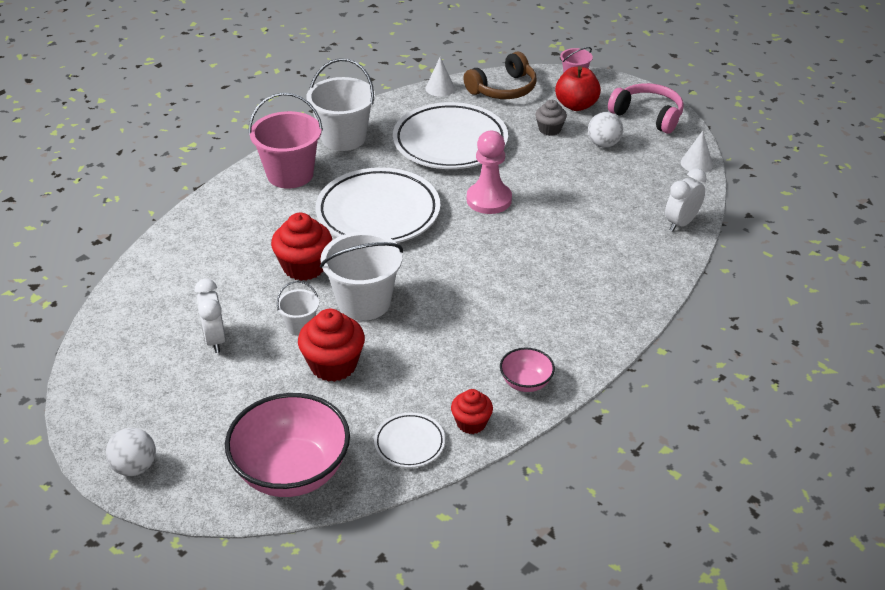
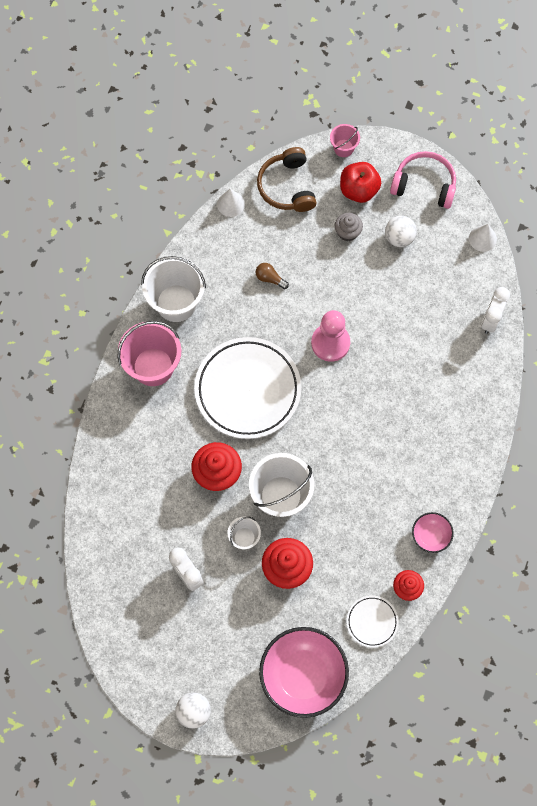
camera: 20 degrees left, 30 degrees up
white plate [393,102,508,169] -> brown light bulb [256,263,289,289]
brown headphones [463,52,537,99] -> brown headphones turned 135 degrees clockwise [257,147,317,212]

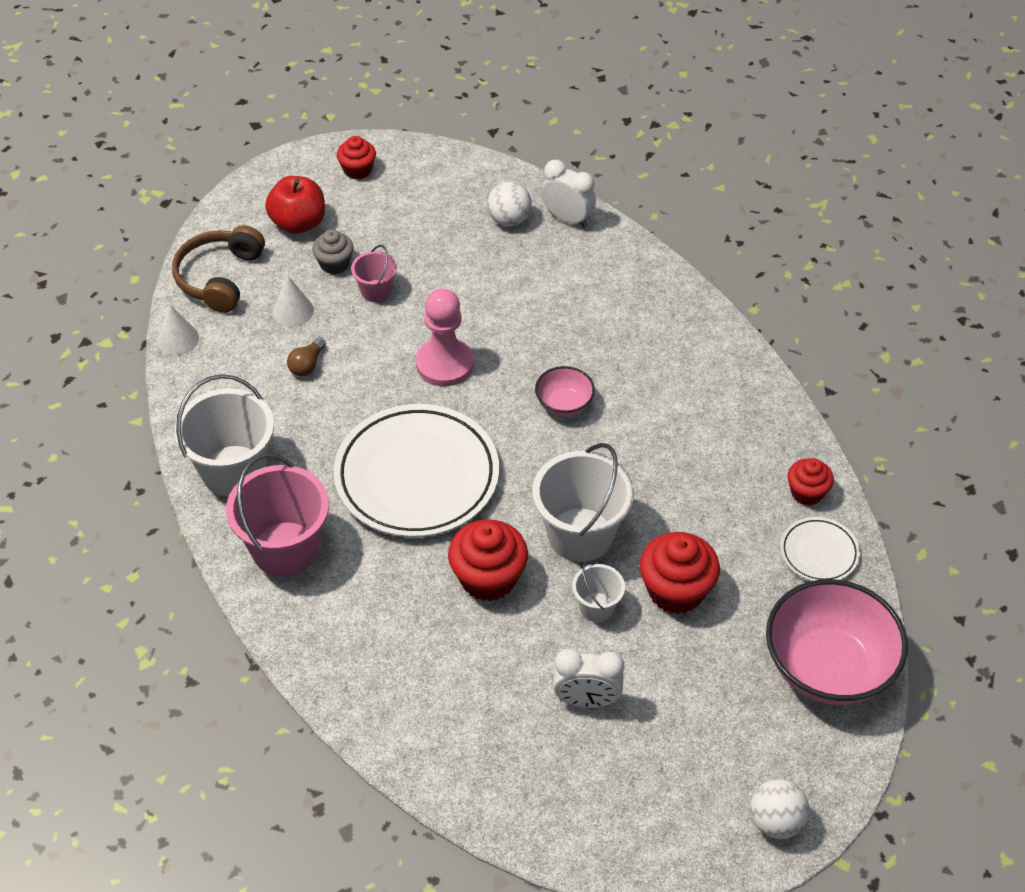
camera: 50 degrees left, 20 degrees down
brown light bulb [256,263,289,289] -> brown light bulb turned 45 degrees counterclockwise [287,338,326,376]
brown headphones [257,147,317,212] -> brown headphones turned 75 degrees clockwise [172,225,265,313]
pink bucket [330,124,360,157] -> pink bucket moved to [351,245,397,302]
white ball [385,216,417,247] -> white ball moved to [487,182,532,227]
pink headphones [390,151,456,209] -> red cupcake [337,136,376,180]
pink bowl [412,512,454,553] -> pink bowl moved to [535,366,595,417]
white cone [469,224,497,252] -> white cone moved to [272,276,314,327]
white clock [481,287,510,334] -> white clock turned 150 degrees clockwise [541,160,596,227]

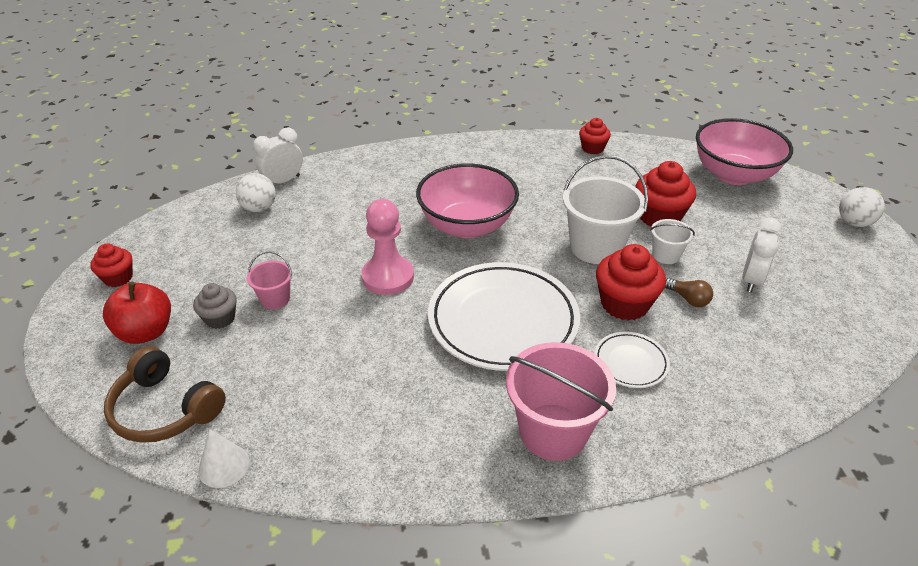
camera: 70 degrees left, 10 degrees down
white bucket [175,374,274,497] -> none
white cone [272,276,314,327] -> none
brown light bulb [287,338,326,376] -> brown light bulb moved to [665,278,713,307]
pink bowl [535,366,595,417] -> pink bowl [416,163,519,238], size x2.07
white plate [780,517,860,581] -> white plate moved to [594,332,670,388]

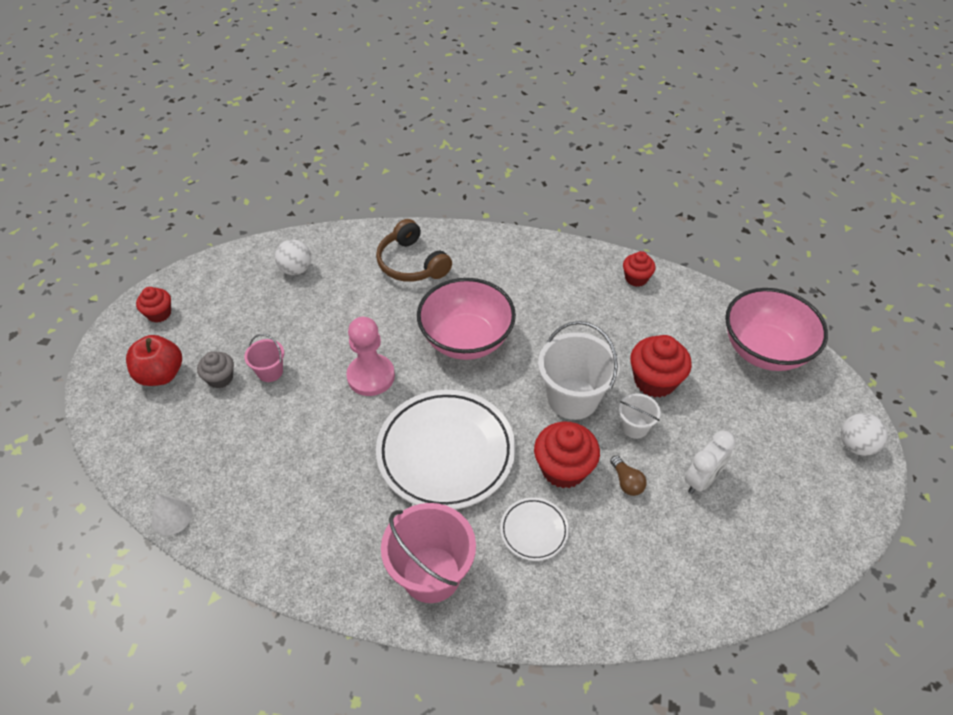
camera: 20 degrees right, 10 degrees up
brown headphones [104,346,226,443] -> brown headphones moved to [376,219,452,282]
white clock [253,128,303,183] -> none

